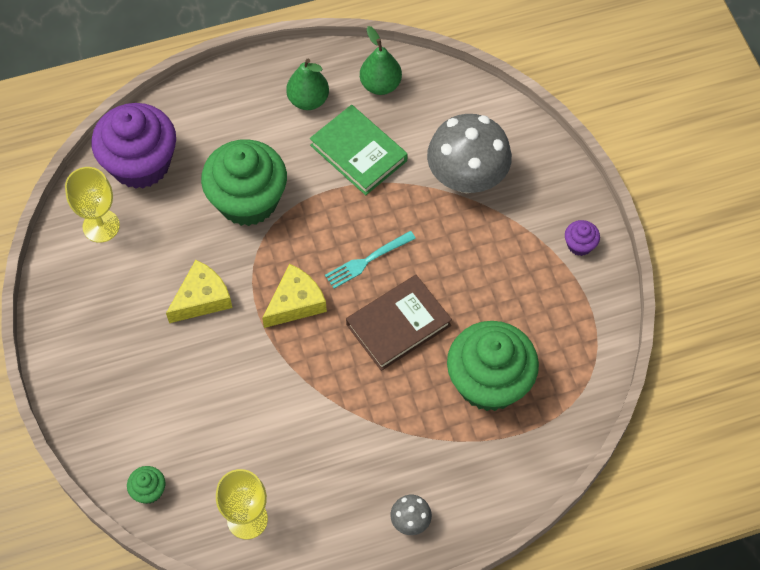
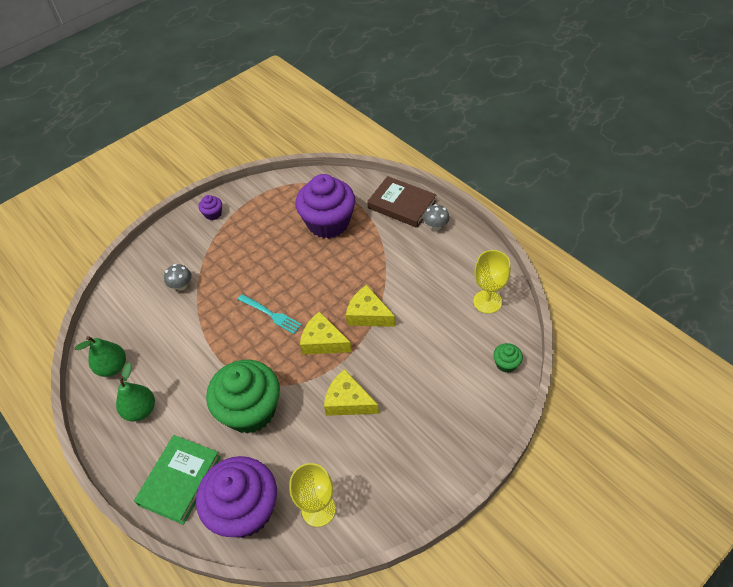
camera: 110 degrees left, 10 degrees down
green book [310,105,408,195] -> green book moved to [134,435,221,525]
brown book [346,275,452,371] -> brown book moved to [367,176,436,228]
grey mushroom [427,114,512,193] -> grey mushroom [164,264,192,291], size x0.44
green cupcake [447,321,539,411] -> purple cupcake [296,174,355,238]
none -> yellow cheese [346,285,396,327]

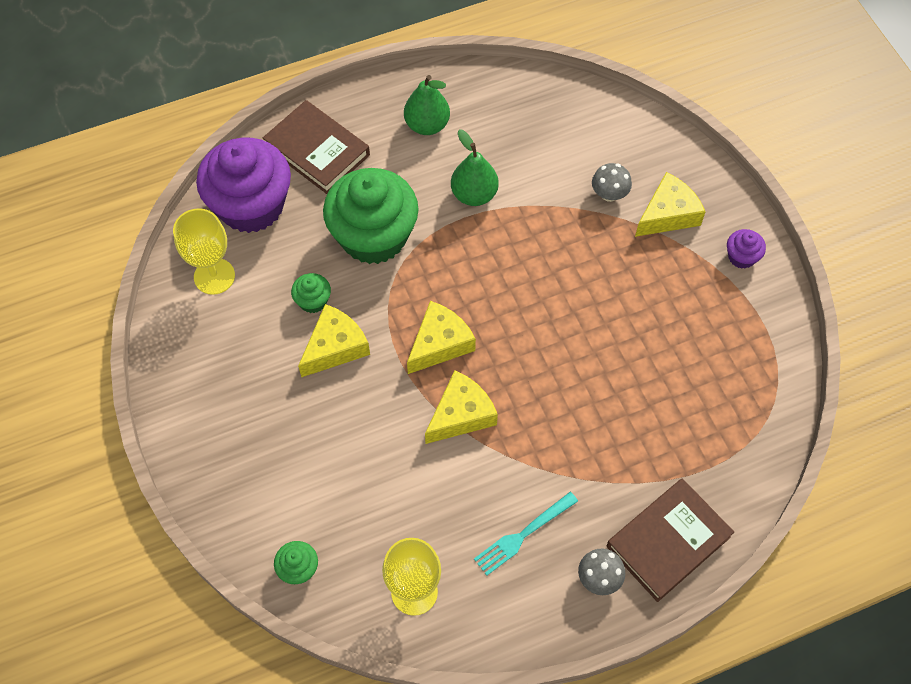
camera: 105 degrees right, 10 degrees up
green pear [75,336,126,377] -> green pear moved to [451,129,499,206]
green book [134,435,221,525] -> brown book [263,100,370,194]
turquoise fork [238,294,302,334] -> turquoise fork moved to [474,492,578,576]
purple cupcake [296,174,355,238] -> none
none -> green cupcake [291,273,331,313]
none -> yellow cheese [635,172,705,237]

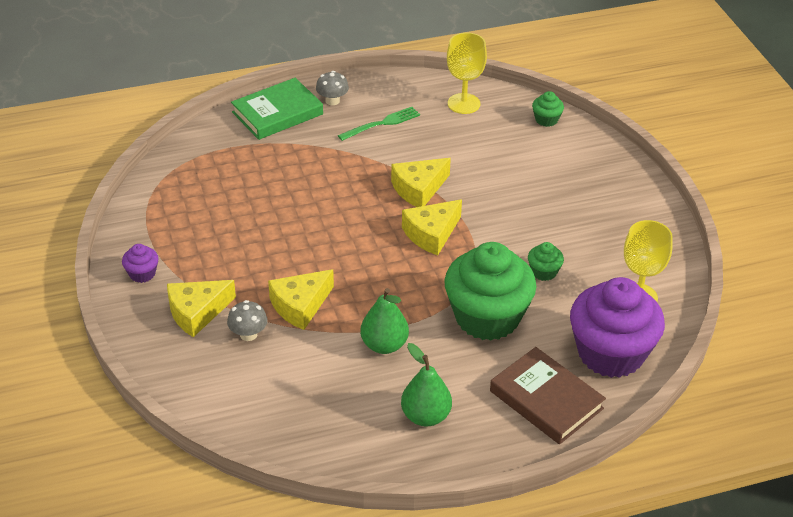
camera: 175 degrees left, 20 degrees down
yellow cheese [298,304,370,377] -> yellow cheese moved to [268,269,334,330]
turquoise fork [474,492,578,576] -> green fork [338,107,420,141]
brown book [607,479,734,602] -> green book [231,78,323,140]

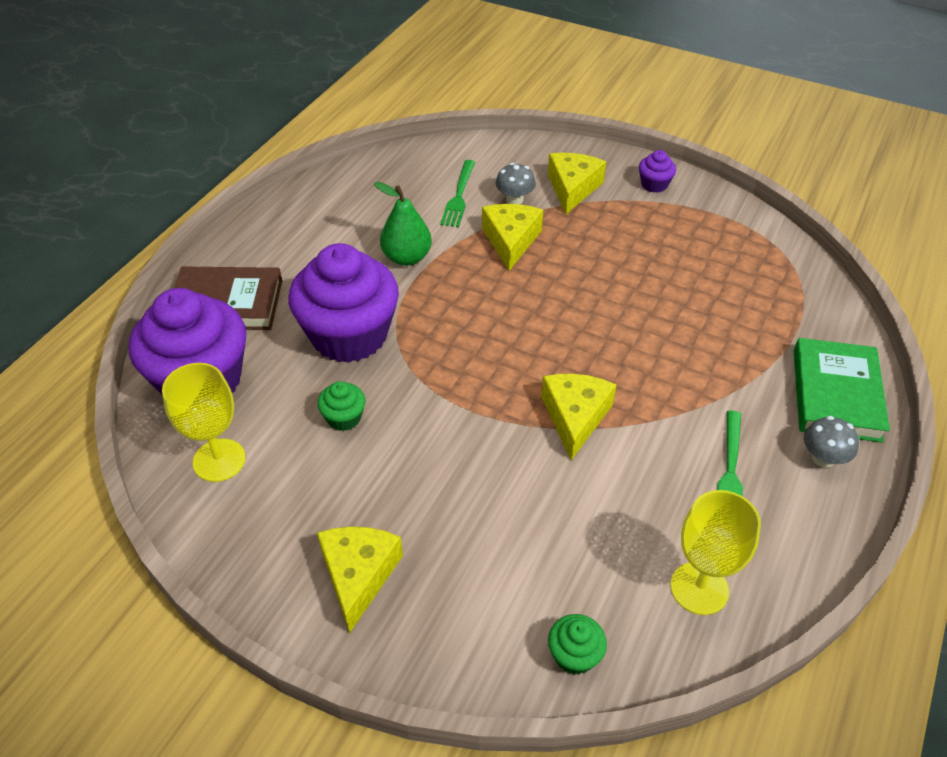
camera: 135 degrees right, 5 degrees up
green pear [401,343,452,426] -> none
yellow cheese [402,199,462,255] -> yellow cheese moved to [317,526,403,634]
green cupcake [444,242,536,341] -> purple cupcake [289,243,399,363]
none -> green fork [440,160,475,227]

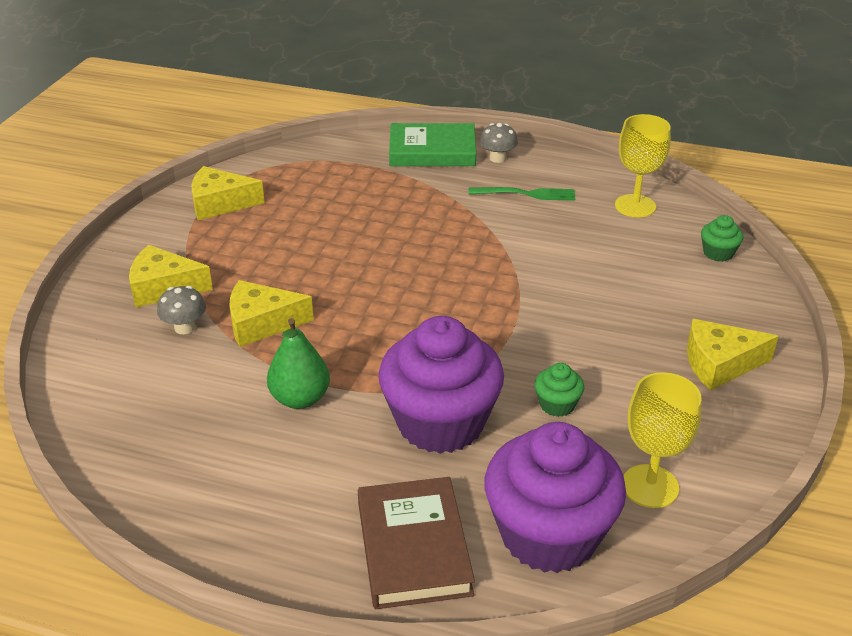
camera: 100 degrees left, 10 degrees down
green fork [440,160,475,227] -> none
yellow cheese [541,374,617,460] -> yellow cheese moved to [191,166,265,220]
purple cupcake [639,150,676,193] -> none

